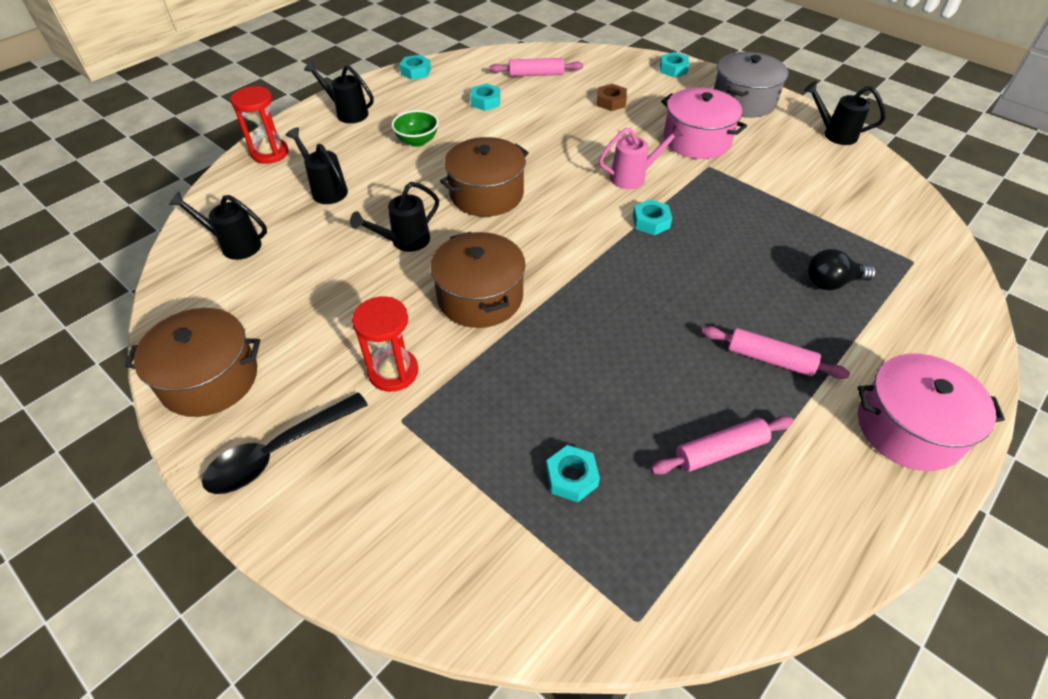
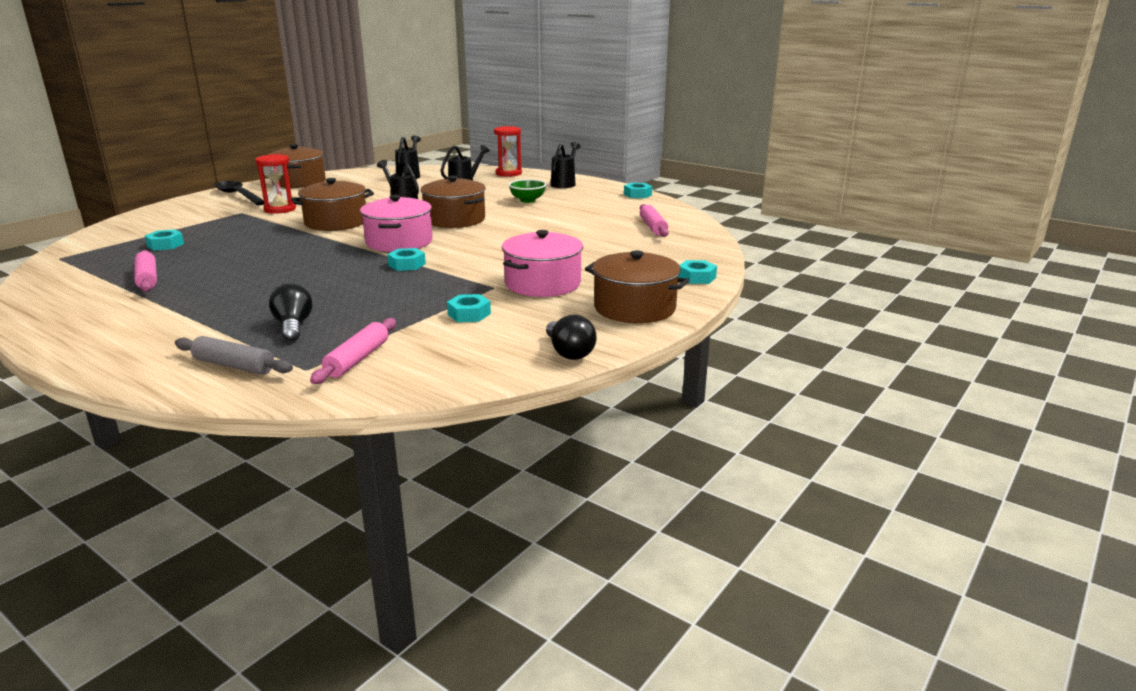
camera: 85 degrees right, 25 degrees down
turquoise nut [470,83,500,111] -> turquoise nut moved to [447,294,491,322]
brown nut [597,84,627,111] -> none
pink watering can [599,125,683,189] -> none
pink rolling pin [701,326,850,379] -> pink rolling pin moved to [310,318,396,384]
grey pot [714,52,788,118] -> brown pot [585,250,690,323]
black watering can [804,81,885,145] -> black light bulb [546,314,597,360]
pink pot [858,353,1005,471] -> pink pot moved to [360,195,433,252]
none -> grey rolling pin [175,336,293,375]

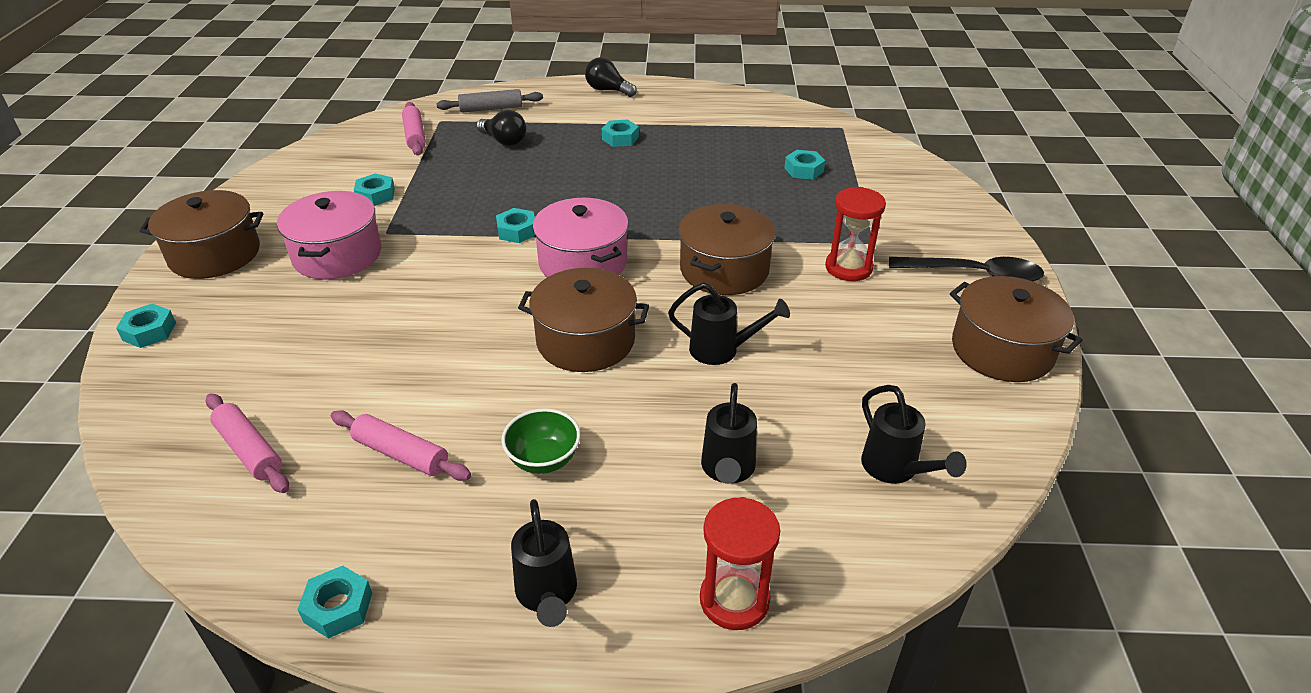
camera: 145 degrees right, 15 degrees up
pink rolling pin [134,250,157,292] -> pink rolling pin moved to [331,410,471,481]
black light bulb [546,314,597,360] -> black light bulb moved to [585,57,637,97]
none -> turquoise nut [602,119,639,147]

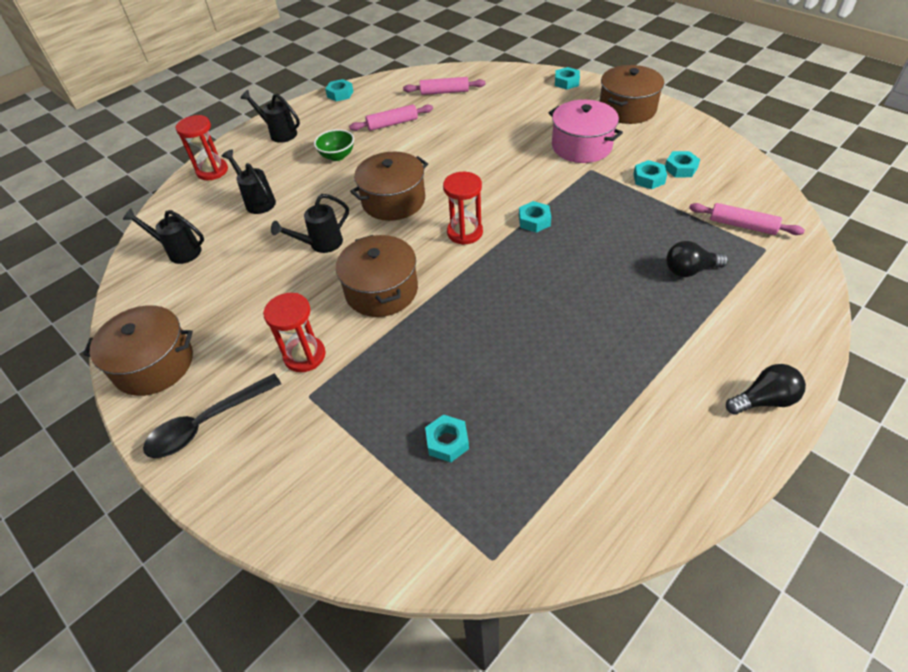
camera: 135 degrees right, 10 degrees up
grey rolling pin [436,89,543,113] -> none
pink pot [533,198,629,277] -> red hourglass [443,172,483,245]
turquoise nut [602,119,639,147] -> turquoise nut moved to [665,151,700,178]

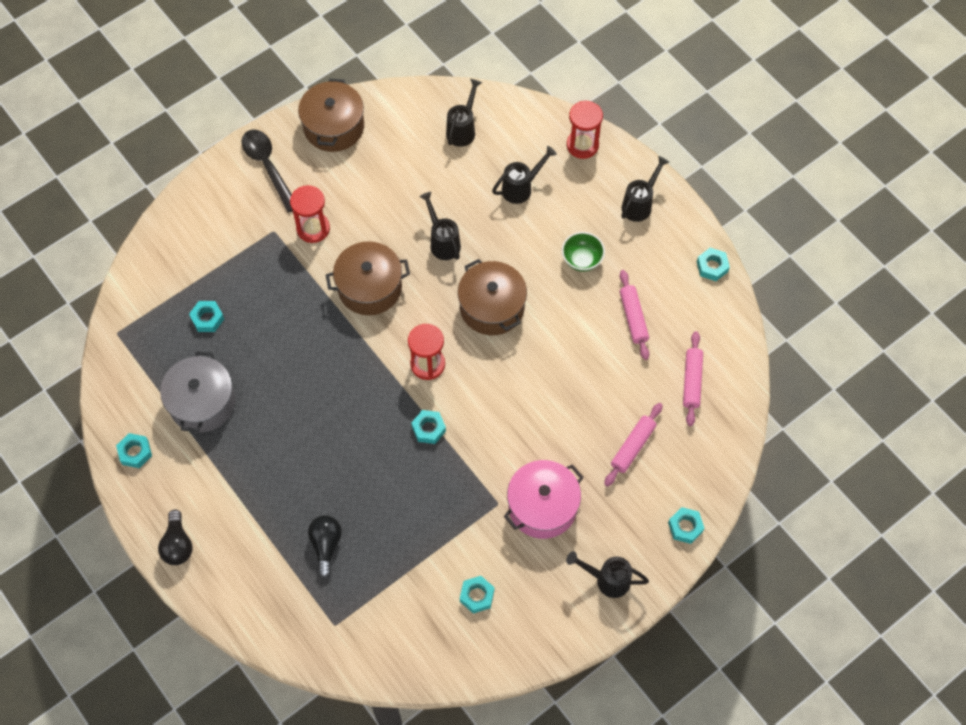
camera: 95 degrees right, 15 degrees up
brown pot [599,65,664,124] -> black watering can [566,551,649,598]
turquoise nut [633,160,667,189] -> turquoise nut moved to [116,433,152,468]
pink rolling pin [689,203,805,235] -> pink rolling pin moved to [604,403,663,487]
none -> grey pot [160,351,236,432]

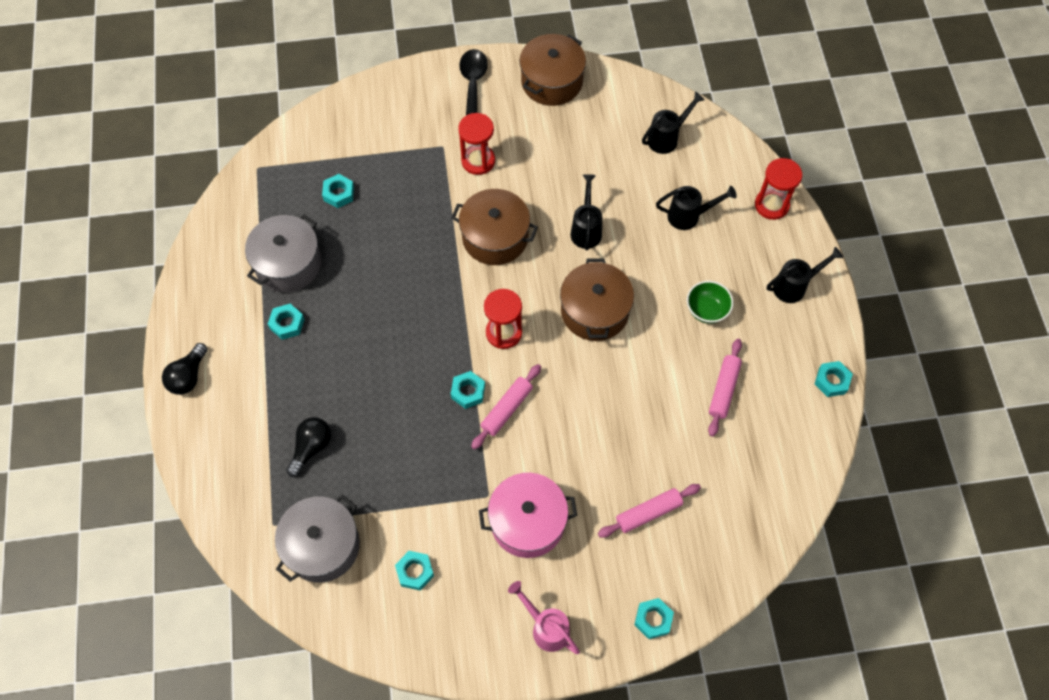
camera: 30 degrees right, 0 degrees up
turquoise nut [116,433,152,468] -> turquoise nut moved to [268,304,305,340]
black watering can [566,551,649,598] -> pink watering can [508,581,580,654]
pink rolling pin [683,331,703,426] -> pink rolling pin moved to [471,364,541,450]
none -> grey pot [275,495,360,583]

